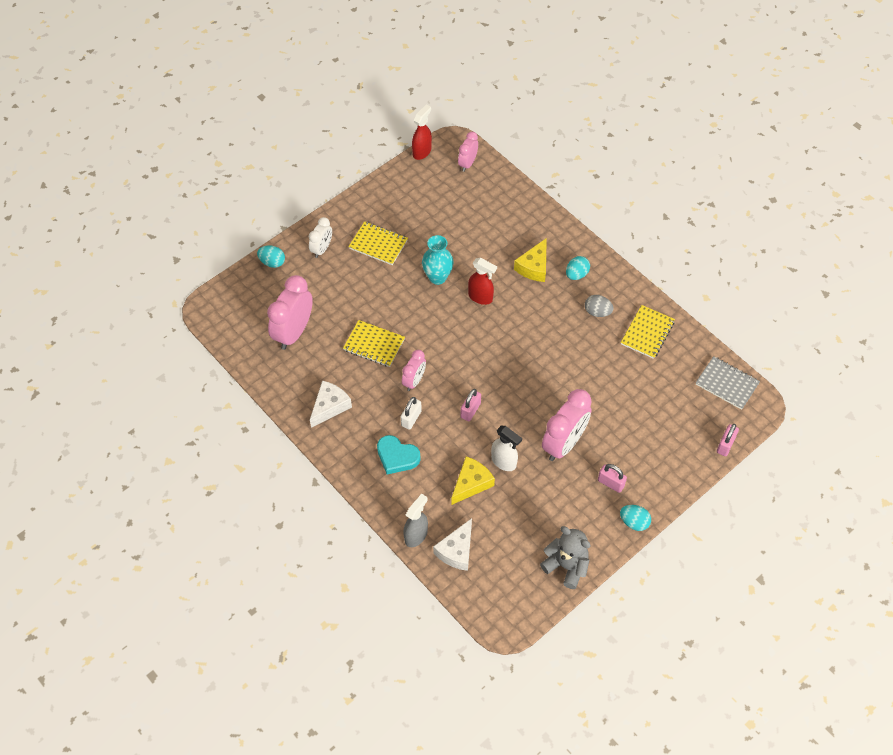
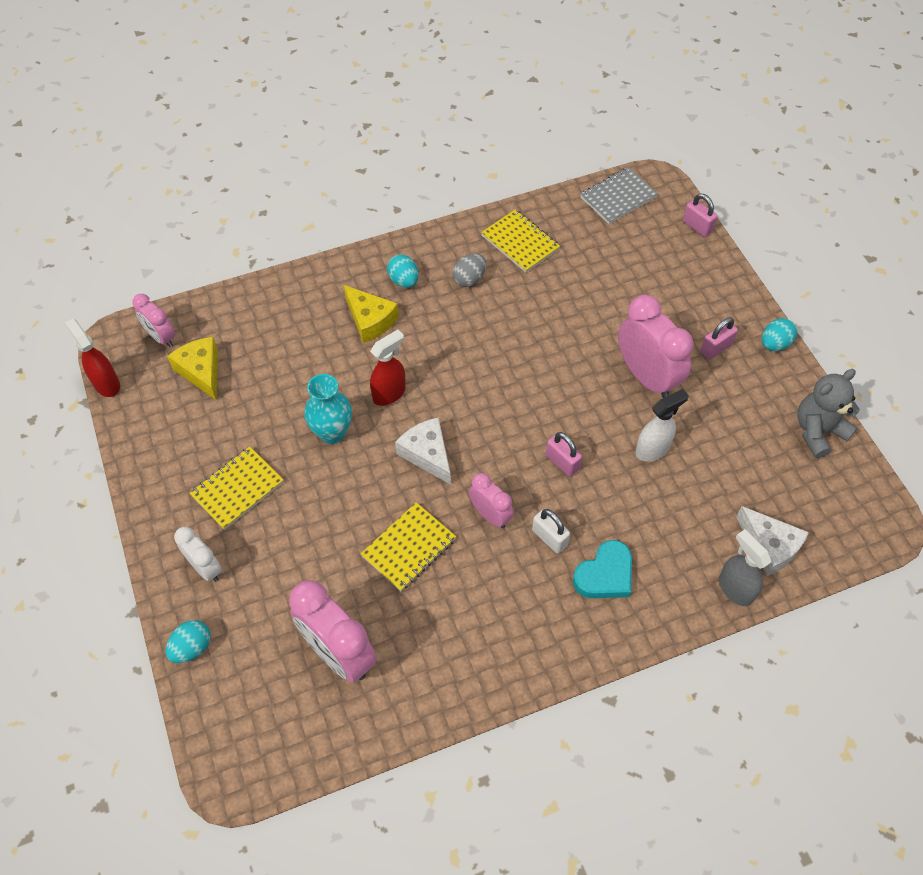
camera: 70 degrees left, 0 degrees up
white cheese [310,381,352,428] -> white cheese moved to [395,417,451,485]
yellow cheese [451,456,495,505] -> yellow cheese moved to [167,337,218,401]

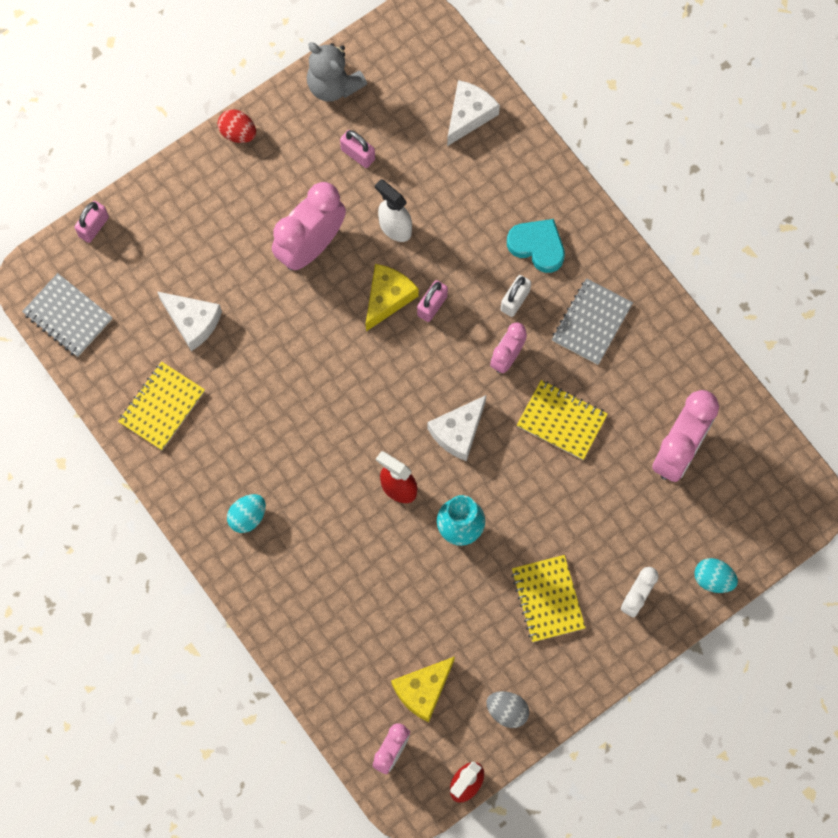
camera: 105 degrees left, 15 degrees up
yellow notebook [190,446,284,530] -> yellow notebook turned 45 degrees clockwise [511,555,586,642]
yellow cheese [344,285,399,343] -> yellow cheese moved to [366,264,419,331]
grey egg [452,254,486,287] -> grey egg moved to [486,691,529,728]
pink padlock [700,317,738,360] -> pink padlock moved to [340,130,375,168]
grey spray bottle [719,529,772,606] -> none
turquoise egg [762,318,797,351] -> red egg [218,109,256,143]
none -> white cheese [157,291,222,351]
none -> grey notebook [552,278,633,365]

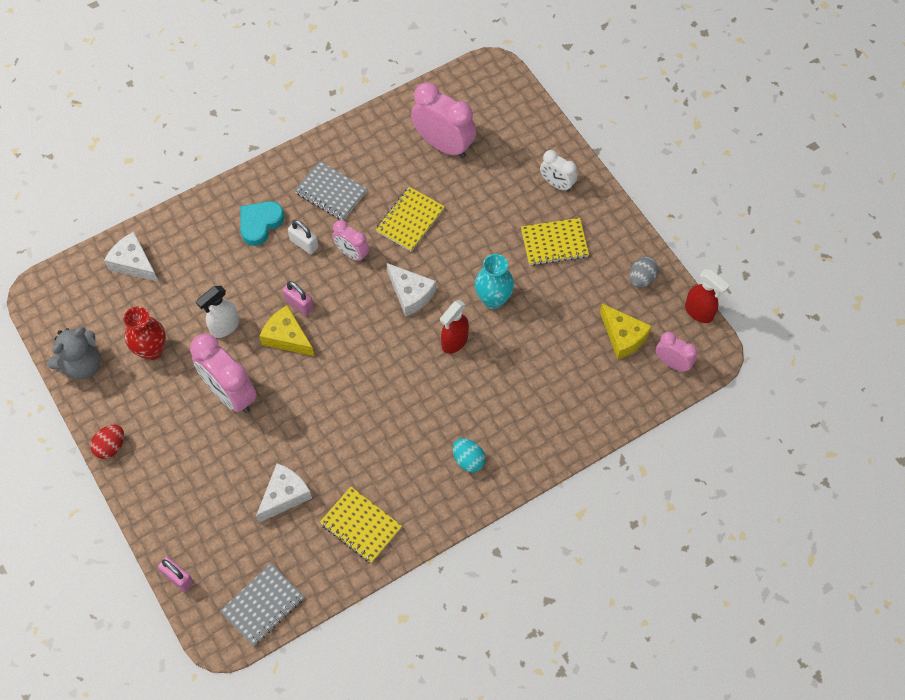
camera: 85 degrees left, 10 degrees down
pink padlock [340,130,375,168] -> red vase [124,306,166,361]
turquoise egg [694,558,738,593] -> none

